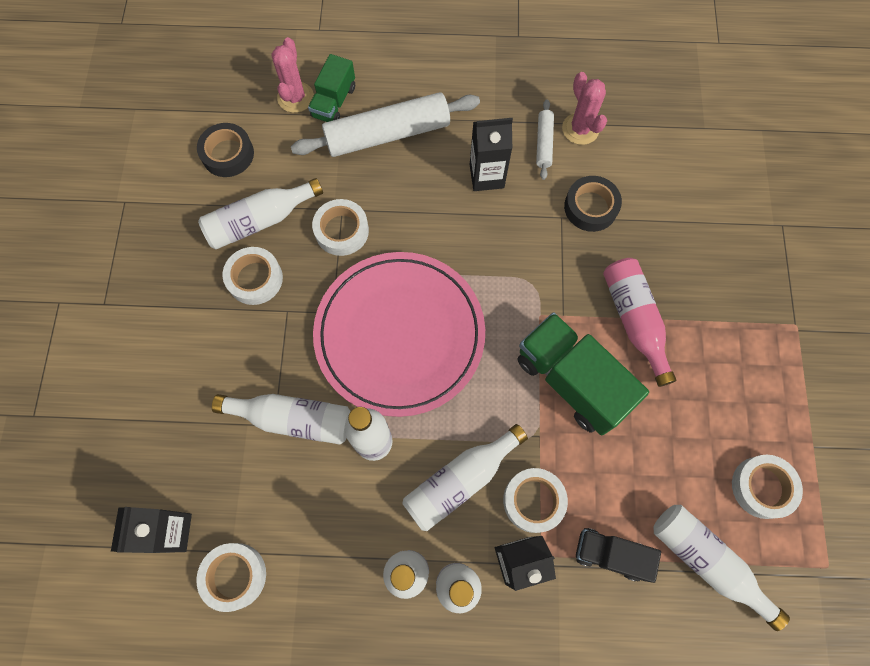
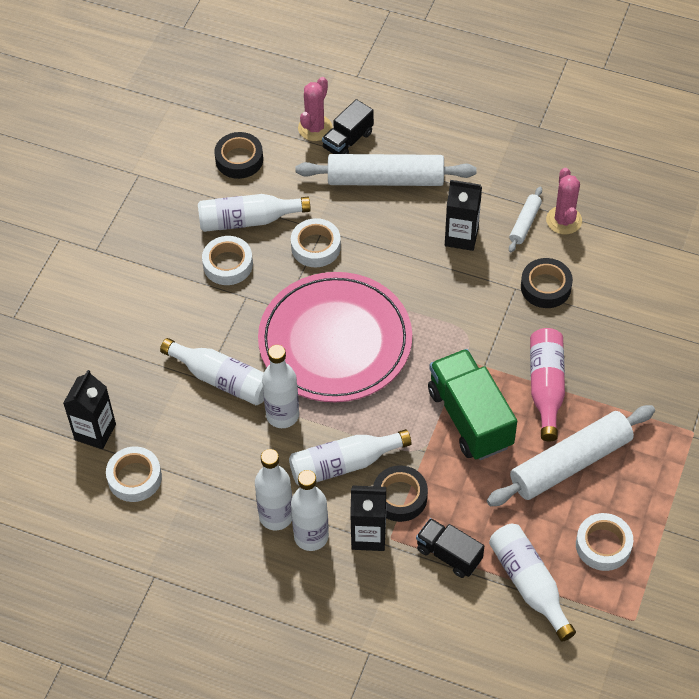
camera: 20 degrees right, 15 degrees down
green truck [308,54,355,122] -> black truck [322,99,374,154]
white tape [503,468,568,533] -> black tape [373,465,428,522]
none -> white rolling pin [487,405,655,506]

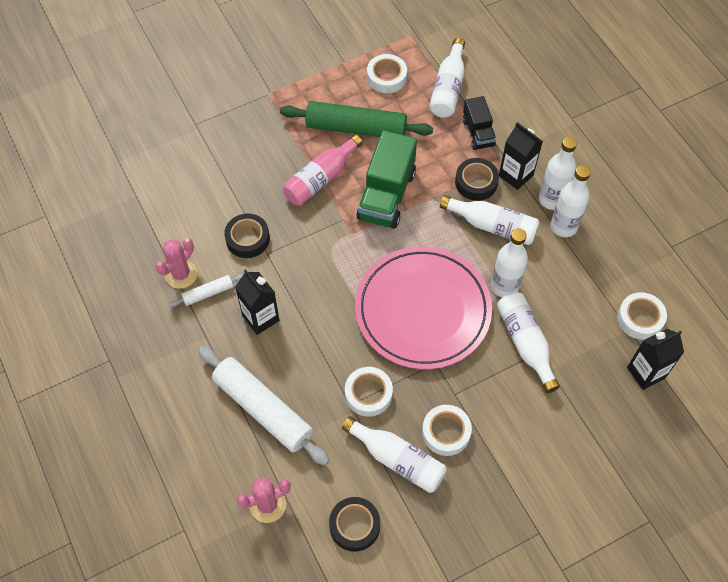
camera: 140 degrees left, 5 degrees up
black truck [322,99,374,154] -> none
white rolling pin [487,405,655,506] -> green rolling pin [280,101,433,137]

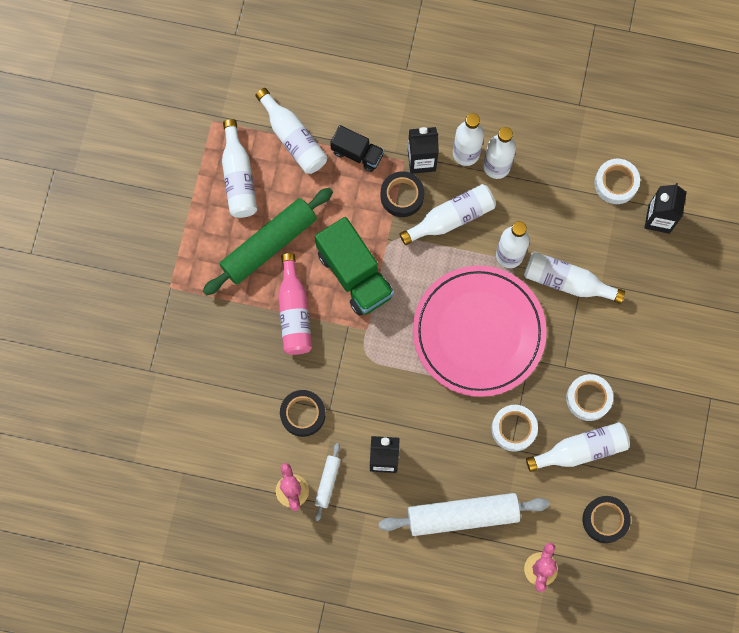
camera: 50 degrees left, 15 degrees up
white tape [367,54,407,93] -> white bottle [222,119,257,218]

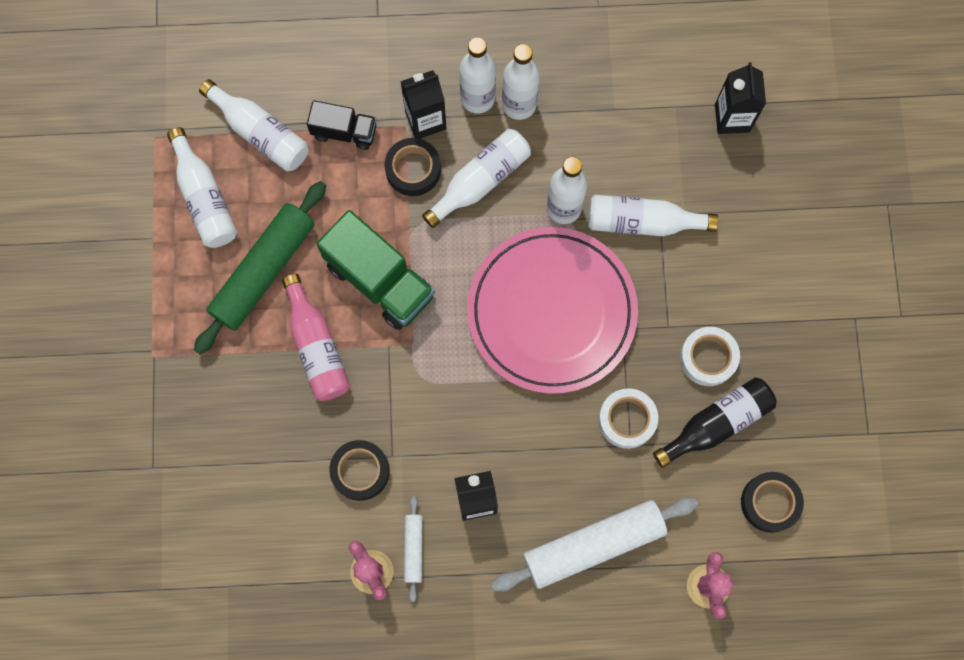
camera: 15 degrees left, 0 degrees up
white bottle [526,422,630,472] -> black bottle [653,377,777,468]
white tape [594,159,640,204] -> none

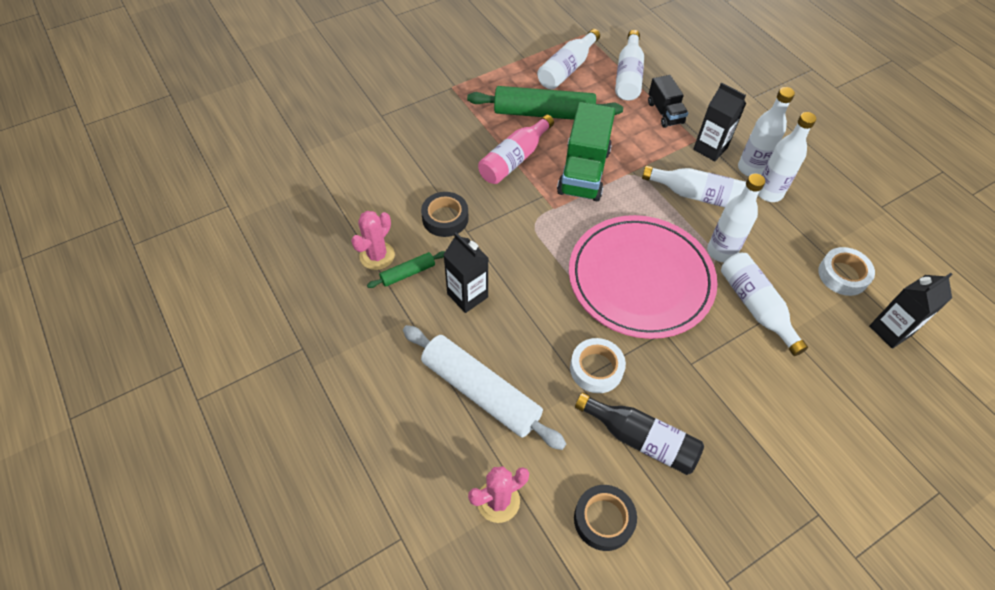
camera: 60 degrees right, 20 degrees down
black tape [385,138,441,196] -> none
white rolling pin [404,496,423,602] -> green rolling pin [367,251,445,288]
white tape [680,327,740,386] -> white tape moved to [818,247,875,296]

